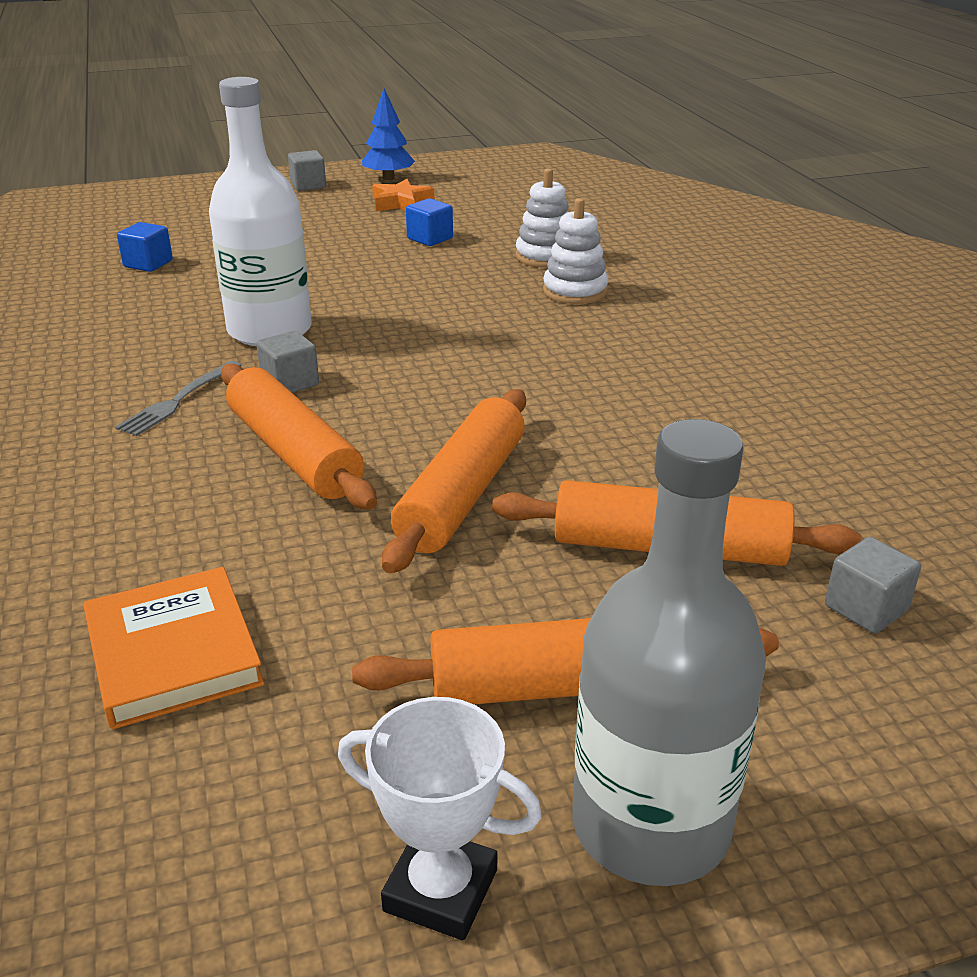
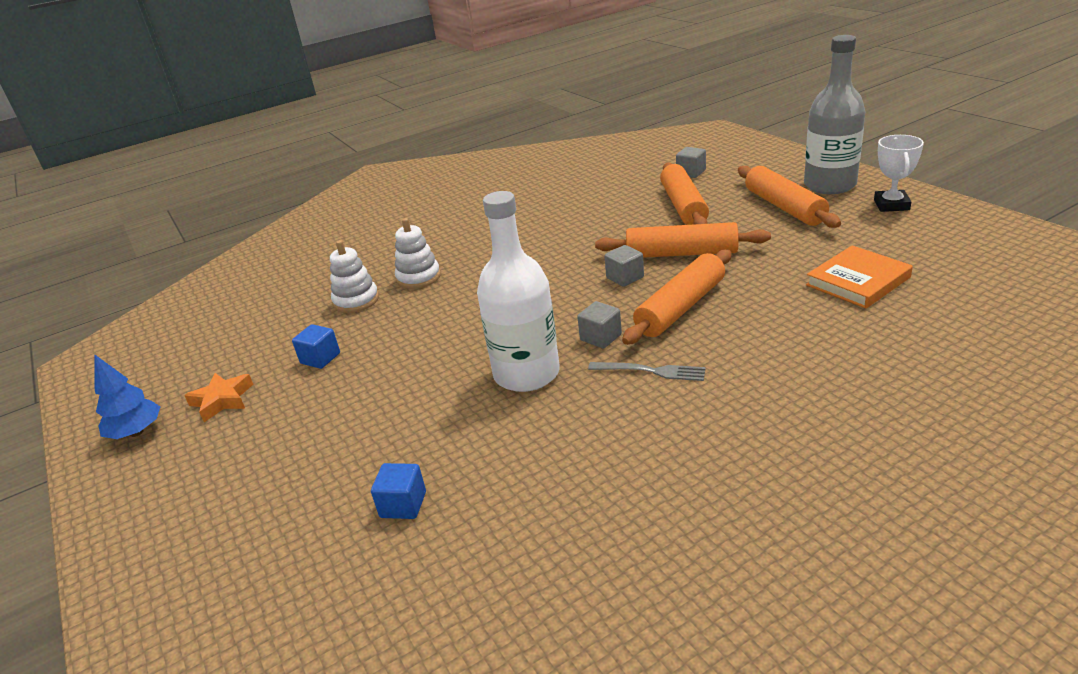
camera: 100 degrees left, 0 degrees up
grey cube [288,150,326,191] -> grey cube moved to [604,245,644,287]

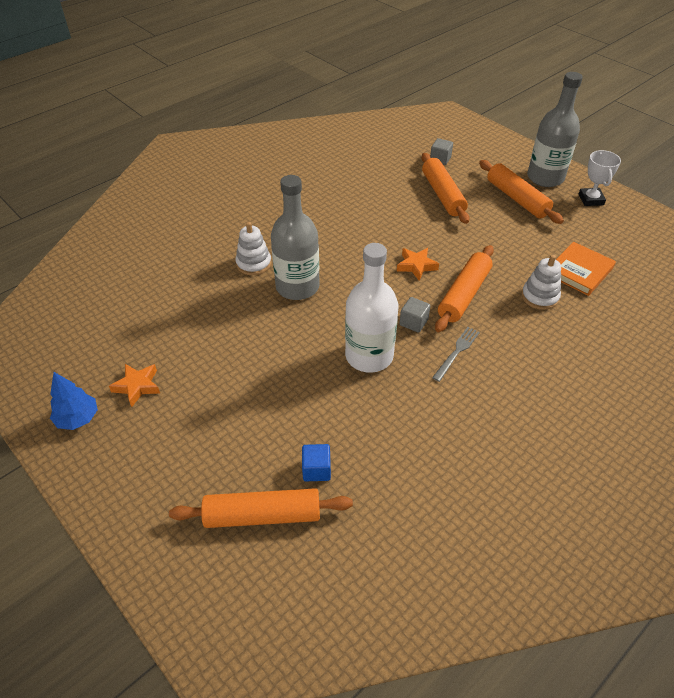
camera: 15 degrees left, 15 degrees up
blue cube [292,324,340,369] -> none
white stacking toy [330,240,379,313] -> white stacking toy moved to [522,255,561,310]
grey fork [588,362,706,381] -> grey fork turned 60 degrees counterclockwise [432,327,480,382]
orange rolling pin [595,222,771,258] -> orange rolling pin moved to [169,488,353,528]
grey cube [604,245,644,287] -> orange star [397,248,439,281]
none -> grey bottle [271,175,320,300]

